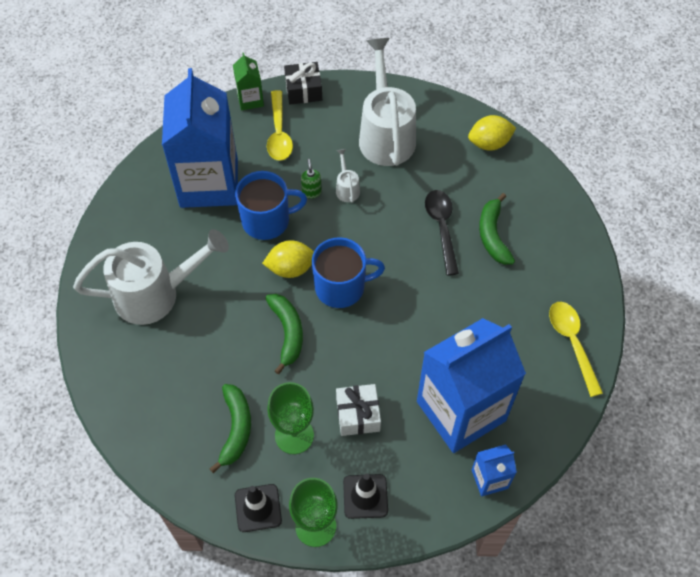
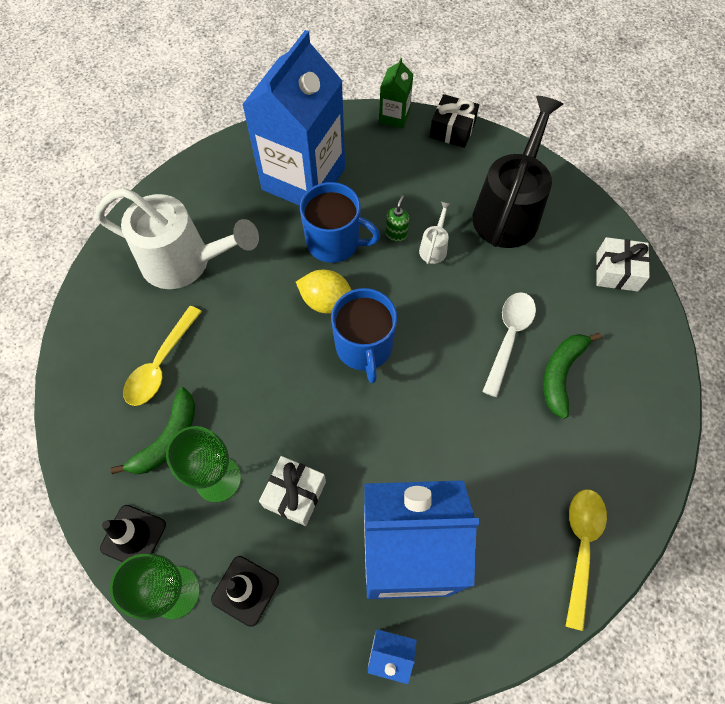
camera: 30 degrees right, 5 degrees up
green banana [265,294,303,374] -> none
yellow spoon [267,90,293,161] -> yellow spoon moved to [123,306,202,406]
blue mug [312,237,385,308] -> blue mug turned 60 degrees clockwise [331,288,397,383]
white watering can [359,38,416,166] -> black watering can [473,96,563,248]
black spoon [425,190,459,275] -> white spoon [482,292,536,397]
yellow lemon [468,115,516,151] -> white gift [596,237,650,292]

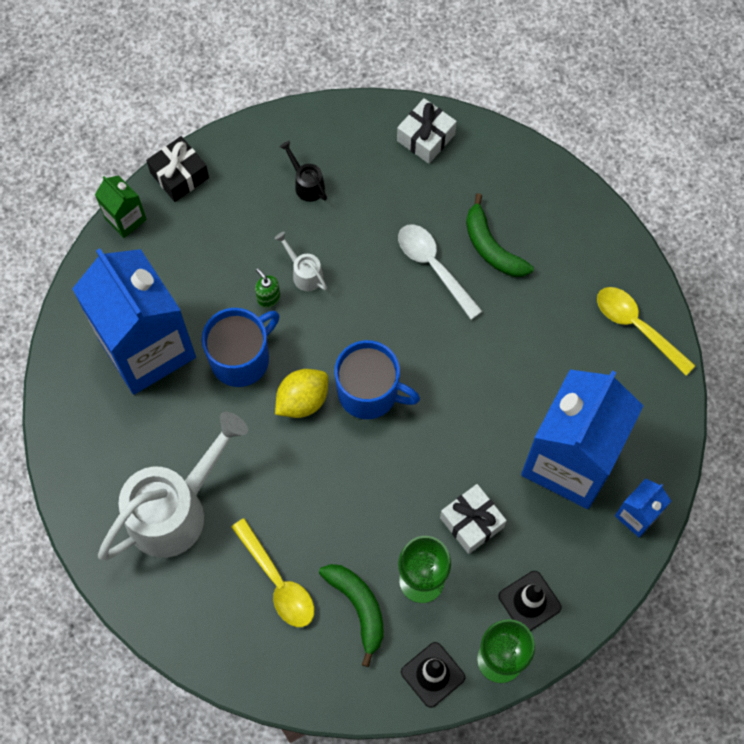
camera: 60 degrees left, 5 degrees up
black watering can [473,96,563,248] -> black watering can [280,141,327,202], size x0.41

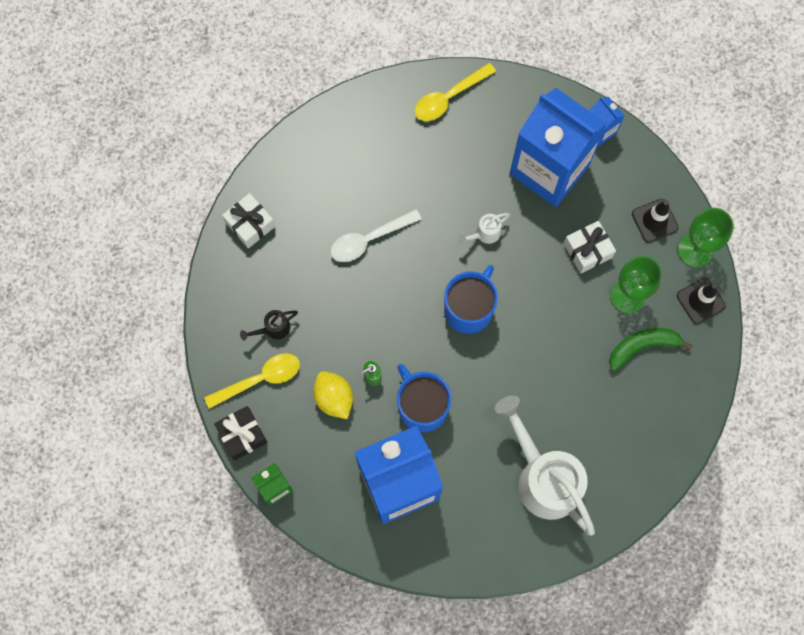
camera: 80 degrees left, 5 degrees up
yellow spoon [231,518,314,627] -> yellow spoon moved to [204,353,300,409]
white watering can [275,232,327,291] -> white watering can moved to [458,213,510,245]
yellow lemon [275,369,328,418] -> yellow lemon moved to [313,371,353,419]
green banana [466,193,534,277] -> none

